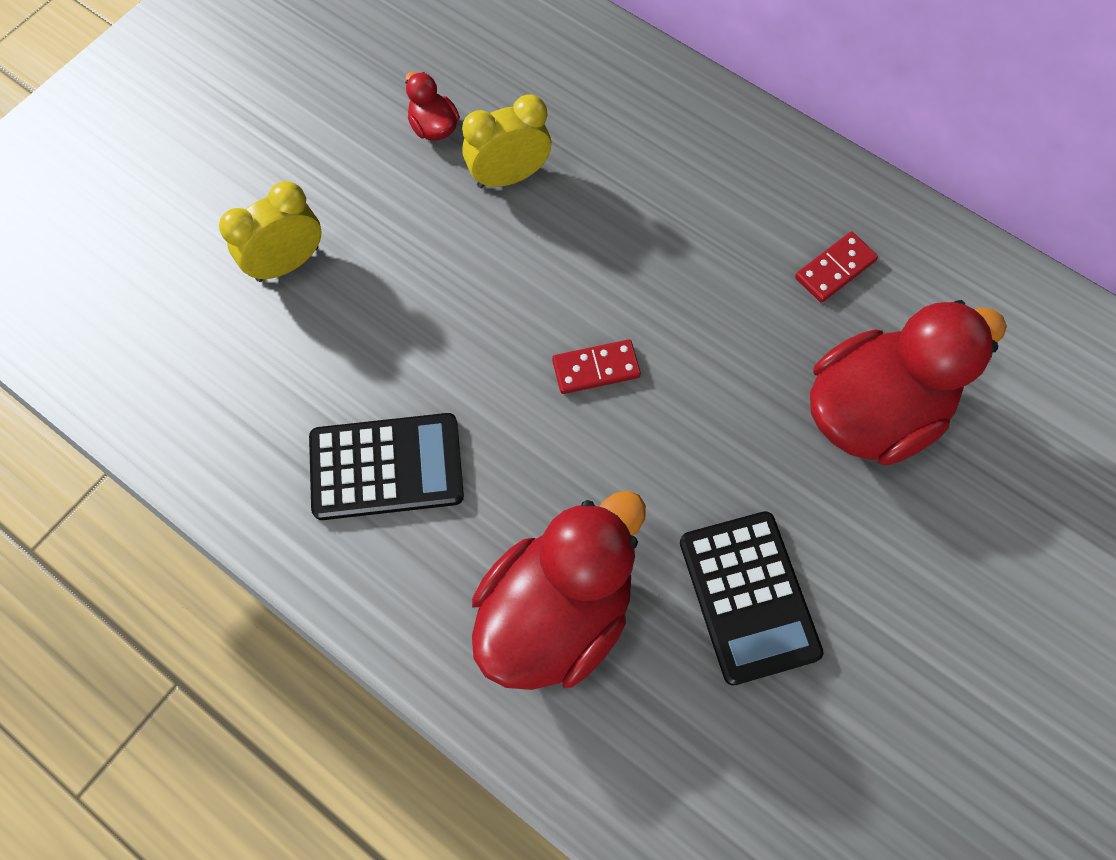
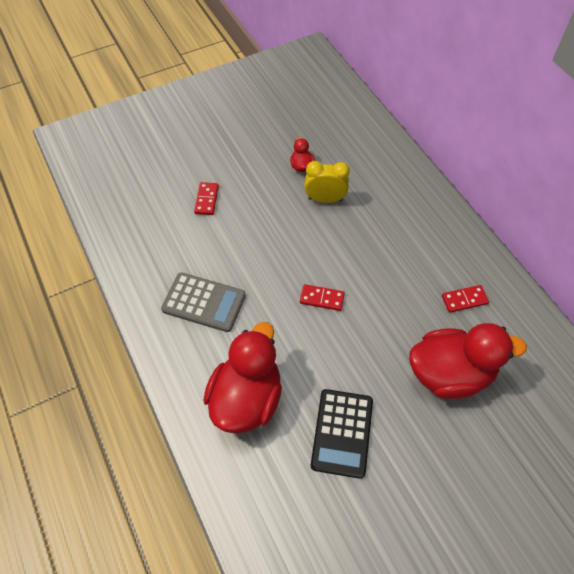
camera: 25 degrees right, 10 degrees down
yellow clock [219,181,322,282] -> red domino [194,182,219,215]
black calculator [309,413,464,520] -> grey calculator [161,273,246,332]
red duck [472,491,646,690] -> red duck turned 45 degrees counterclockwise [203,322,282,434]

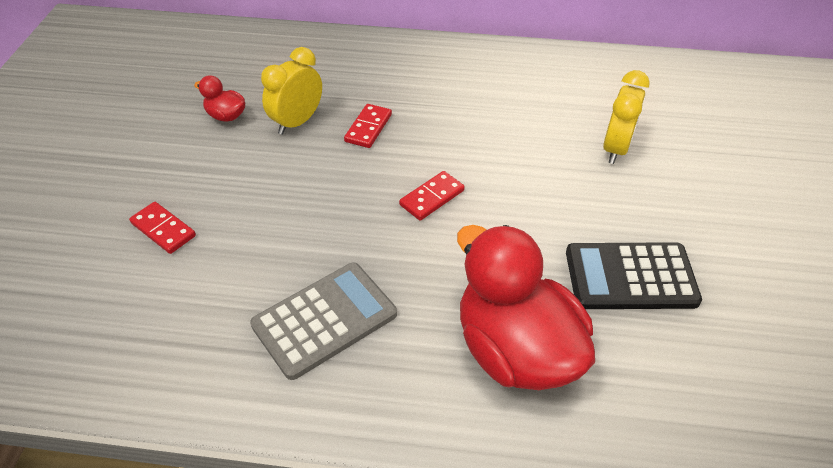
camera: 55 degrees left, 10 degrees down
black calculator [311,389,373,479] -> black calculator turned 135 degrees clockwise [566,242,702,309]
red duck [409,323,527,399] -> yellow clock [603,70,650,164]
red domino [442,285,489,313] -> red domino moved to [344,104,392,148]

